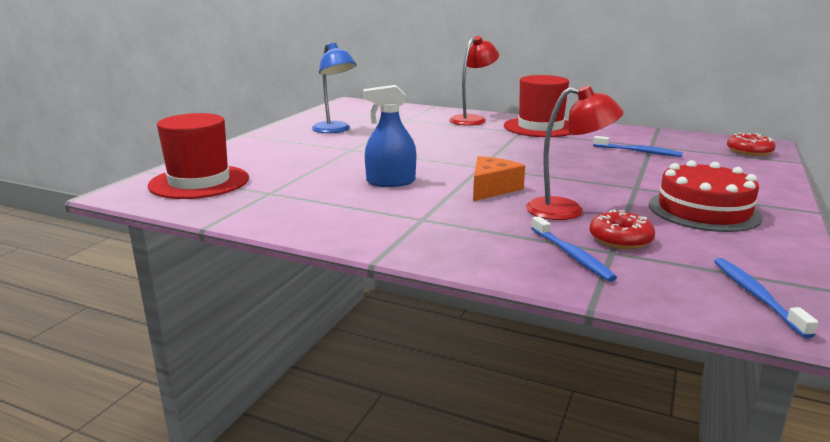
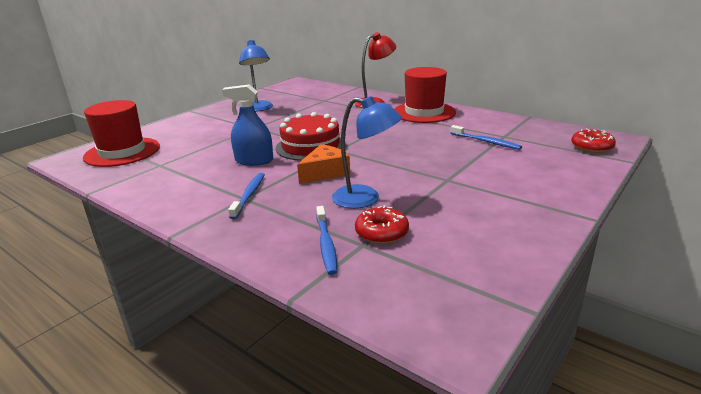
camera: 15 degrees right, 5 degrees up
red lamp [526,86,624,220] -> blue lamp [332,96,402,209]
red cake [649,160,763,232] -> red cake moved to [276,112,346,161]
blue toothbrush [714,258,818,339] -> blue toothbrush moved to [228,173,265,219]

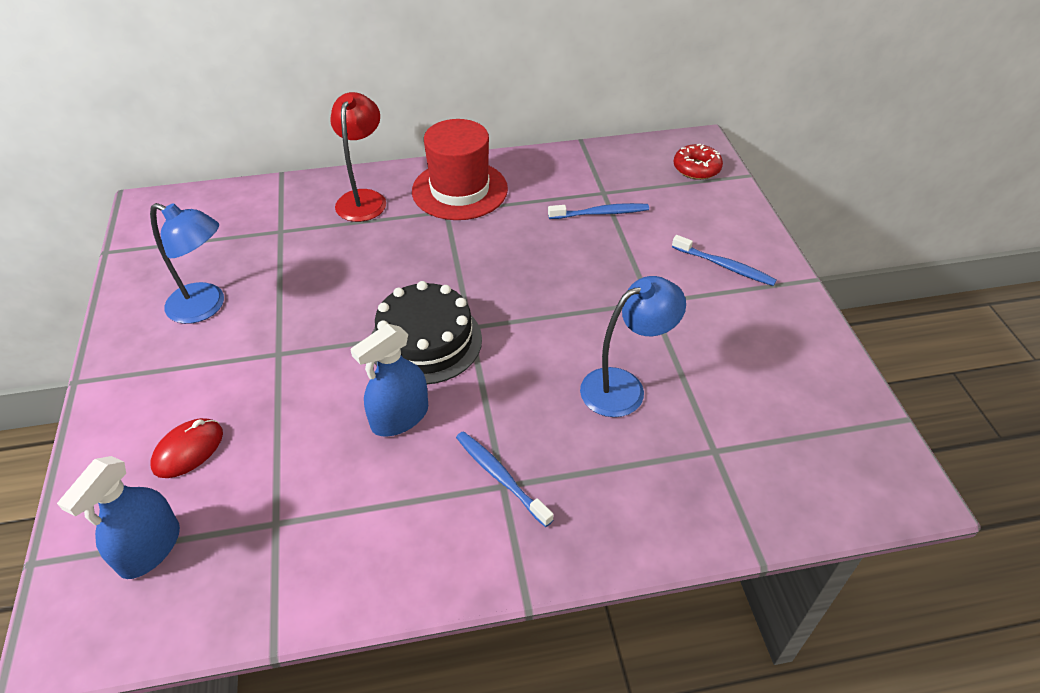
camera: 50 degrees left, 20 degrees up
red hat [83,100,160,167] -> blue spray bottle [57,456,180,579]
red cake [276,112,346,161] -> black cake [372,281,482,384]
orange cheese [297,144,350,184] -> none
blue toothbrush [316,206,337,275] -> blue toothbrush moved to [672,235,777,286]
red donut [355,206,409,244] -> none
none -> red mouse [150,418,223,478]

